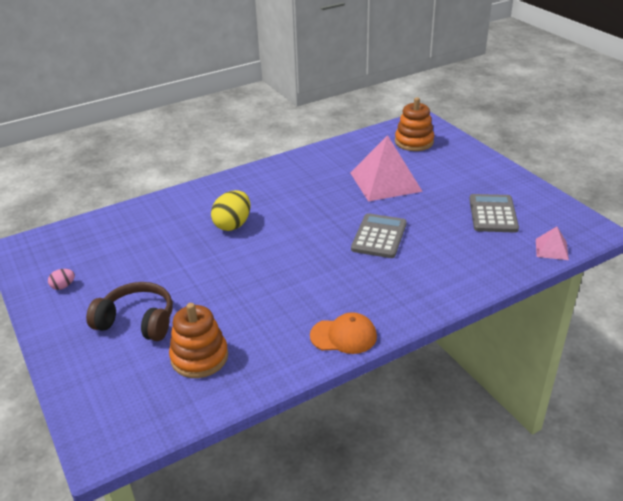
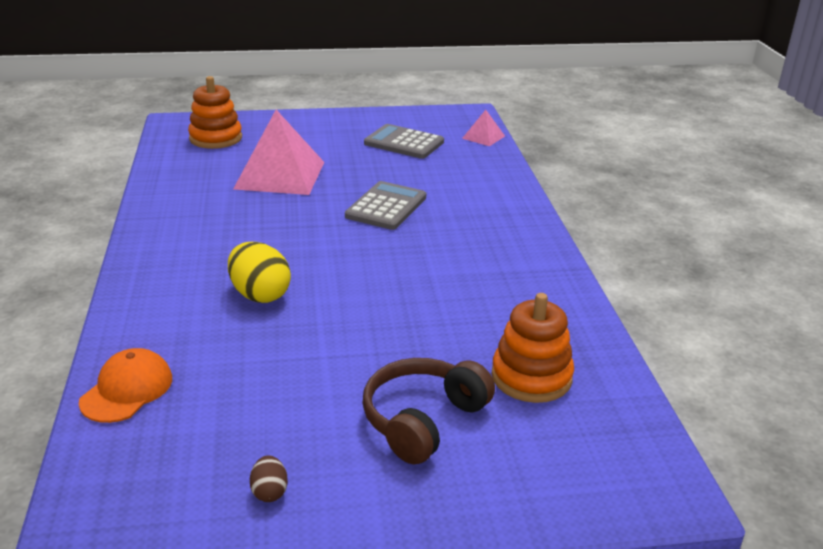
camera: 70 degrees left, 5 degrees down
pink egg [48,269,75,290] -> brown egg [250,455,288,502]
orange cap [310,312,377,354] -> orange cap moved to [79,348,172,423]
grey calculator [351,213,407,258] -> grey calculator turned 75 degrees clockwise [345,181,426,230]

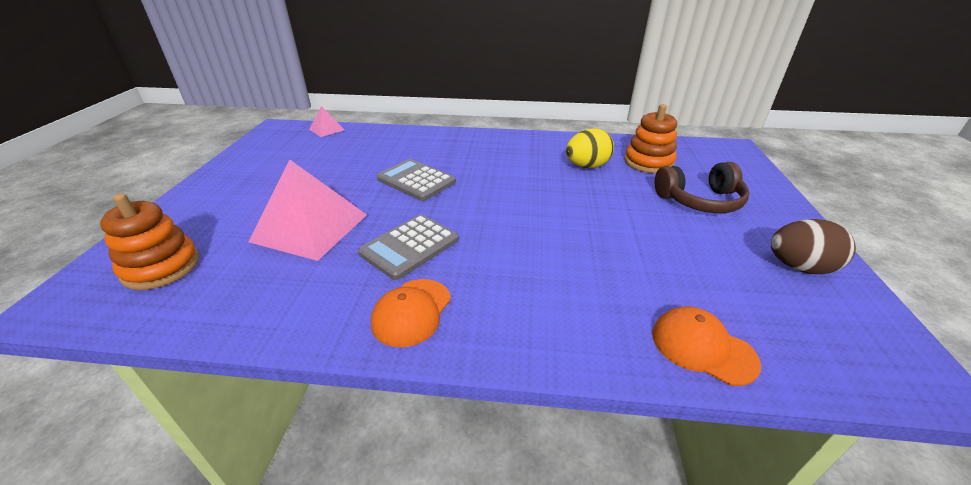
camera: 75 degrees left, 5 degrees up
yellow egg [228,242,291,303] -> yellow egg moved to [566,128,614,168]
brown egg [250,455,288,502] -> brown egg [771,219,856,274], size x2.00
brown headphones [363,358,495,464] -> brown headphones turned 60 degrees counterclockwise [655,162,749,213]
grey calculator [364,124,444,159] -> grey calculator moved to [358,214,459,280]
none -> orange cap [371,279,451,347]

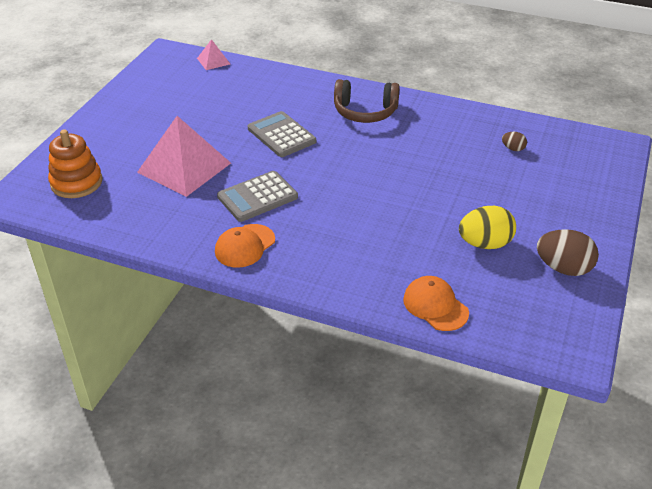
camera: 15 degrees right, 5 degrees up
yellow egg [566,128,614,168] -> yellow egg moved to [459,206,516,249]
orange stacking toy [624,104,677,174] -> brown egg [502,132,527,151]
brown headphones [655,162,749,213] -> brown headphones moved to [334,79,400,123]

